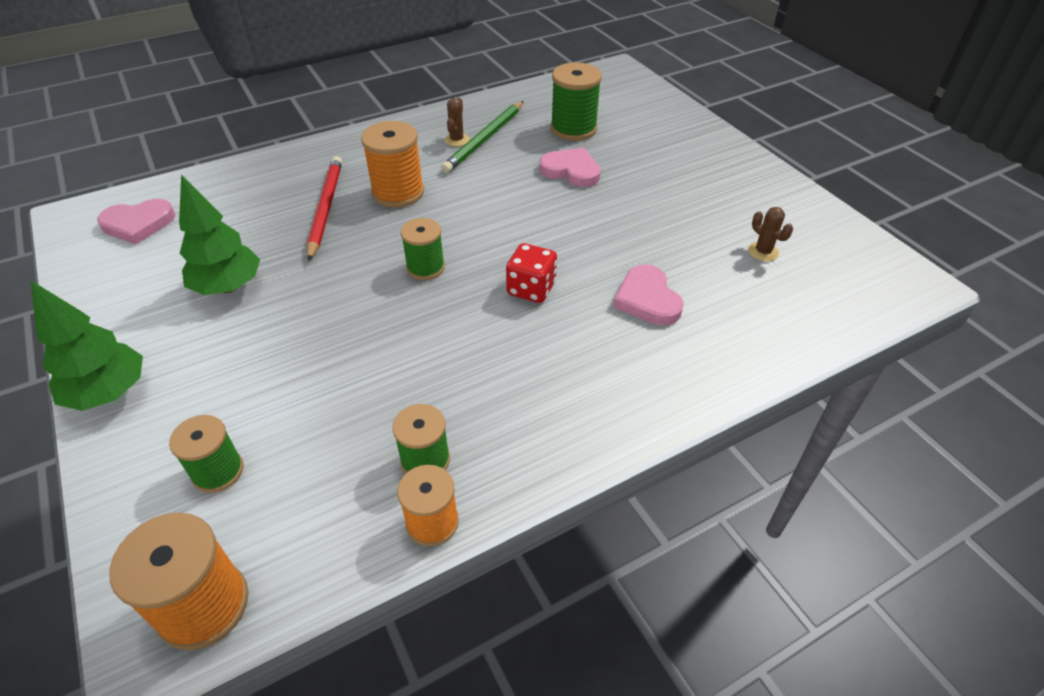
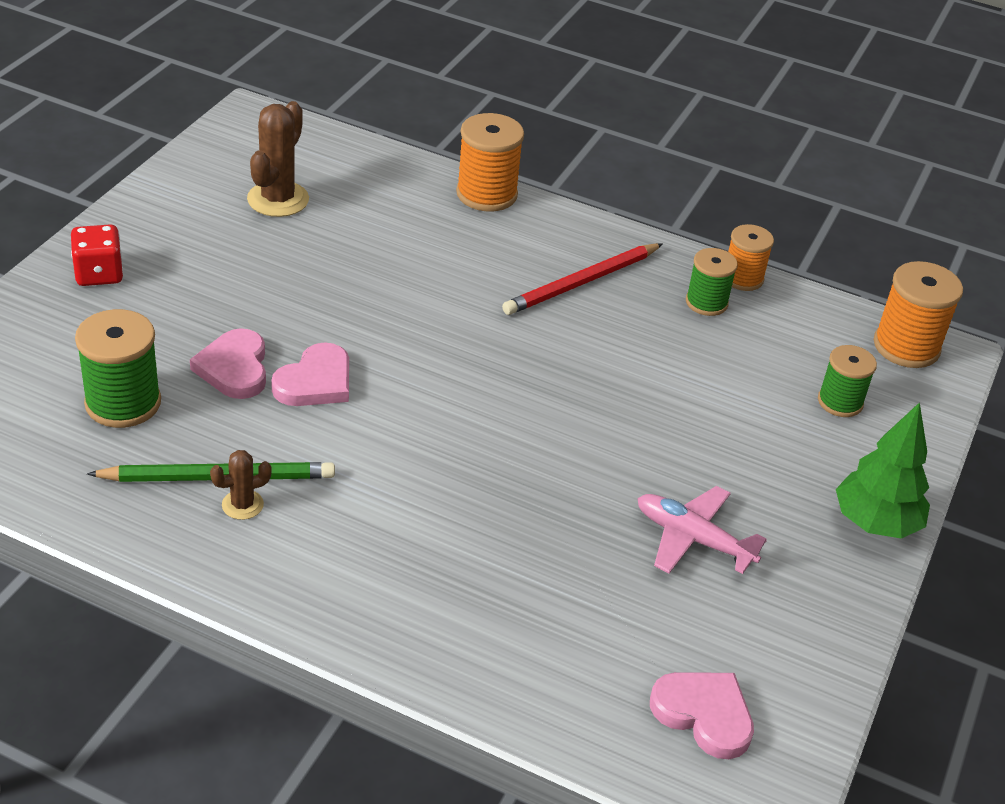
camera: 130 degrees left, 5 degrees down
green tree [179,175,260,295] -> pink plane [638,486,767,574]
red pencil [307,156,342,261] -> red pencil moved to [502,243,663,315]
orange spool [361,121,424,208] -> orange spool moved to [456,113,524,211]
green spool [401,218,445,280] -> none
red dice [506,243,557,303] -> red dice moved to [71,224,123,286]
pink heart [613,264,684,325] -> pink heart moved to [271,342,349,406]
brown cactus [748,207,793,261] -> brown cactus [247,101,309,217], size x1.86

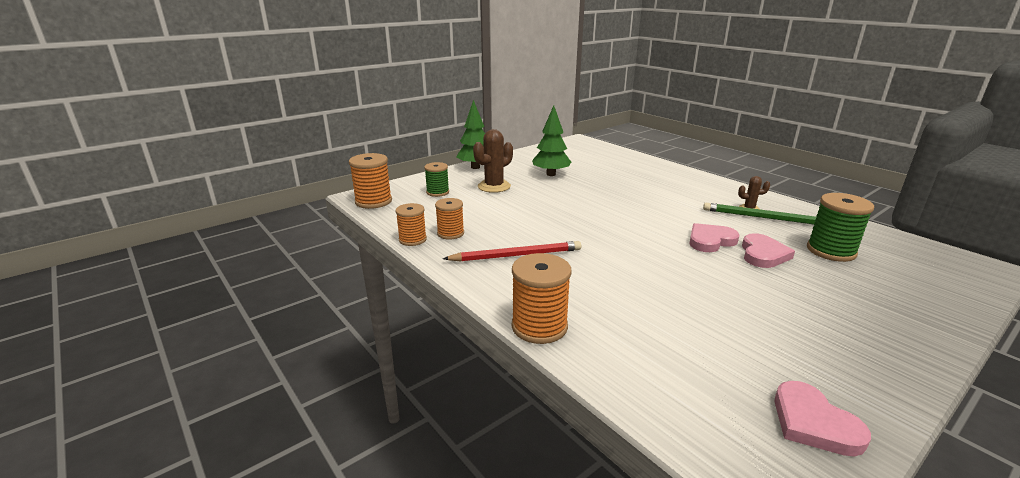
camera: 150 degrees left, 15 degrees down
red dice [71,224,123,286] -> none
brown cactus [247,101,309,217] -> brown cactus moved to [473,129,513,193]
pink plane [638,486,767,574] -> green tree [532,105,571,176]
pink heart [650,672,754,759] -> pink heart moved to [774,381,871,457]
green spool [686,248,738,316] -> orange spool [435,198,464,240]

